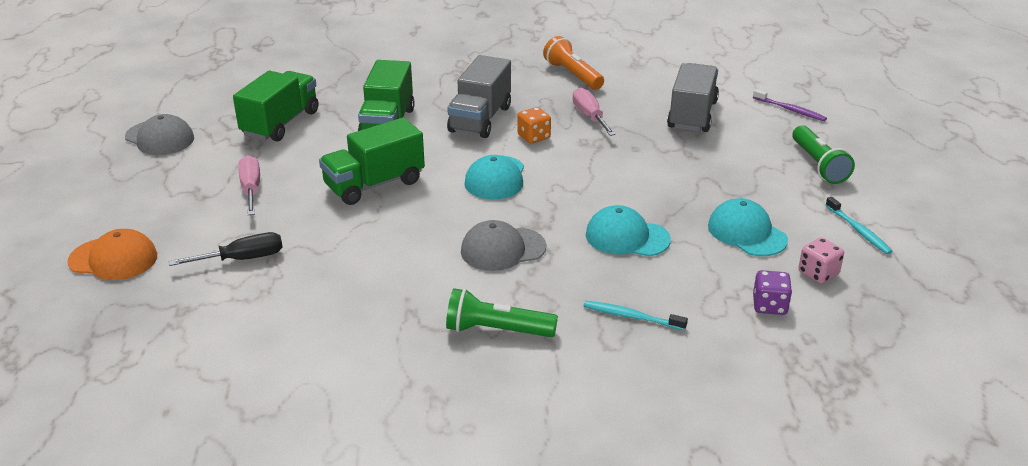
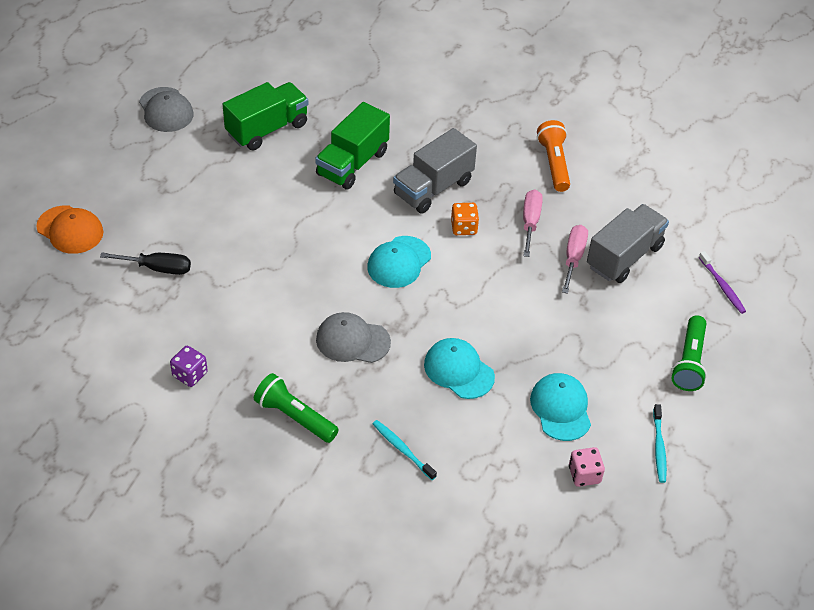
camera: 25 degrees right, 15 degrees up
pink screwdriver [238,155,260,215] -> pink screwdriver moved to [562,225,588,294]
green truck [319,117,425,205] -> none
purple dice [753,270,792,315] -> purple dice moved to [170,346,208,387]

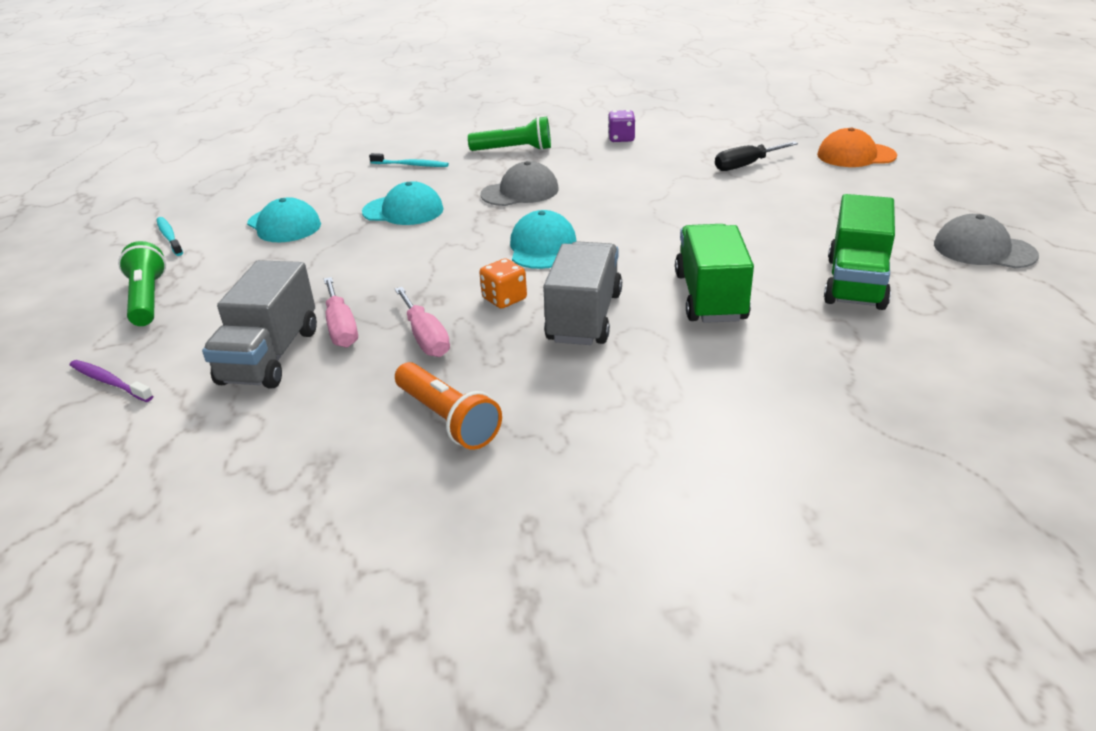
camera: 150 degrees right, 15 degrees down
pink dice [569,447,605,487] -> none

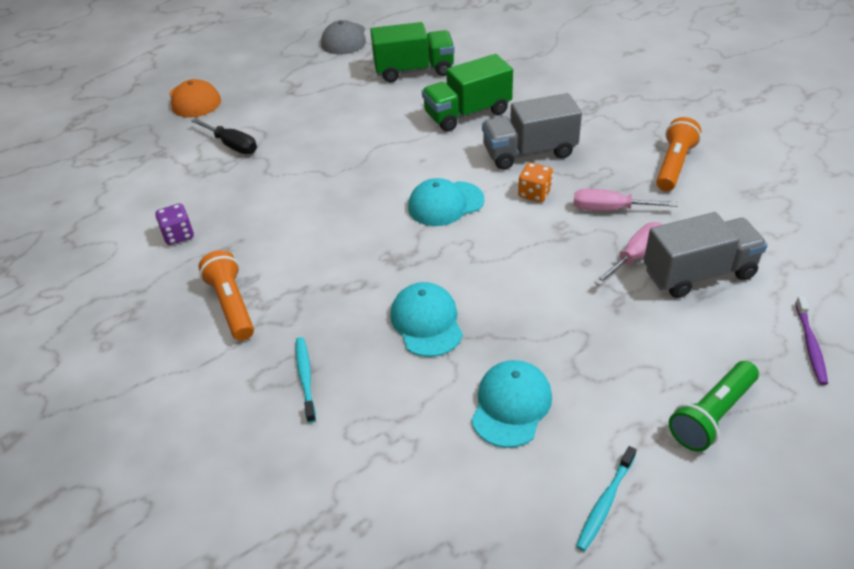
camera: 115 degrees left, 10 degrees up
pink screwdriver [395,287,450,357] -> pink screwdriver turned 120 degrees counterclockwise [574,189,678,211]
green flashlight [468,116,551,151] -> orange flashlight [199,250,254,341]
grey cap [480,161,559,206] -> none

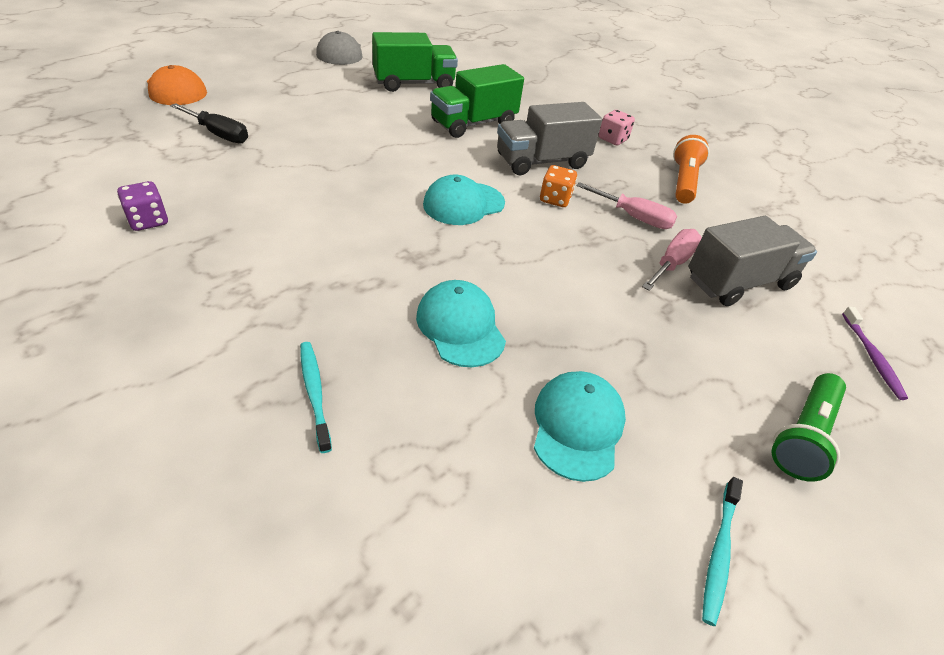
camera: 15 degrees left, 0 degrees up
orange flashlight [199,250,254,341] -> none
pink screwdriver [574,189,678,211] -> pink screwdriver turned 150 degrees counterclockwise [576,182,677,229]
none -> pink dice [599,110,635,145]

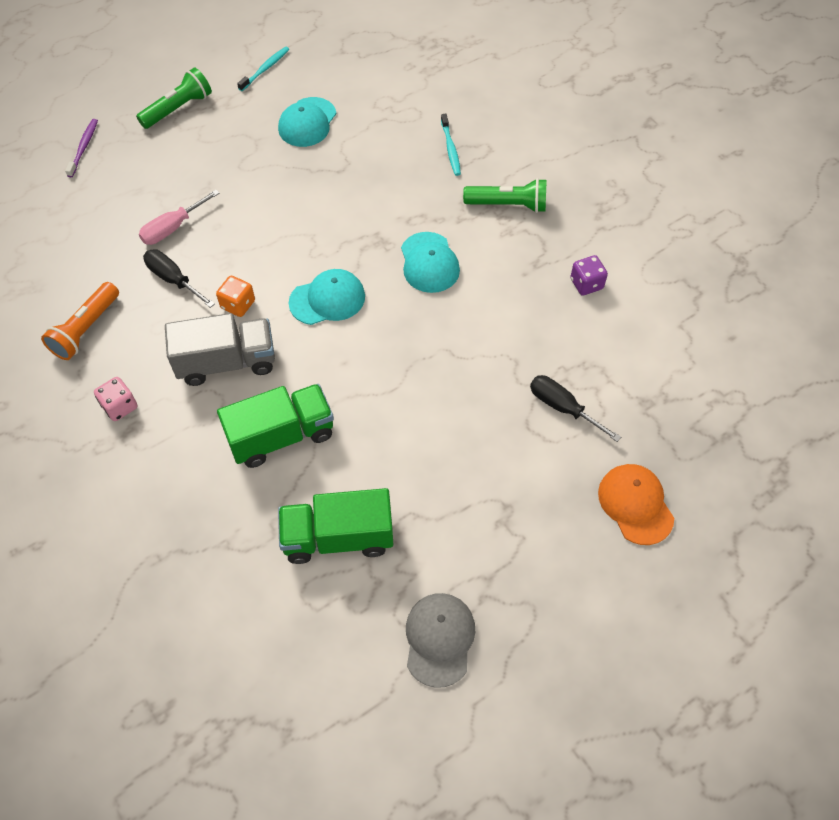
camera: 165 degrees left, 15 degrees up
turquoise cap [416,280,506,367] -> turquoise cap moved to [401,232,460,293]
pink screwdriver [576,182,677,229] -> black screwdriver [143,249,215,308]
grey truck [688,216,817,306] -> none
none -> green flashlight [463,178,547,213]

